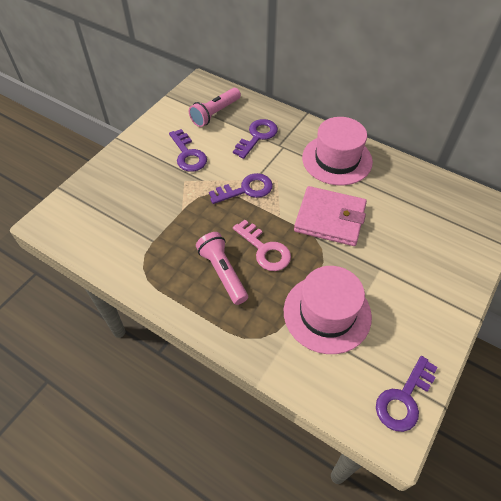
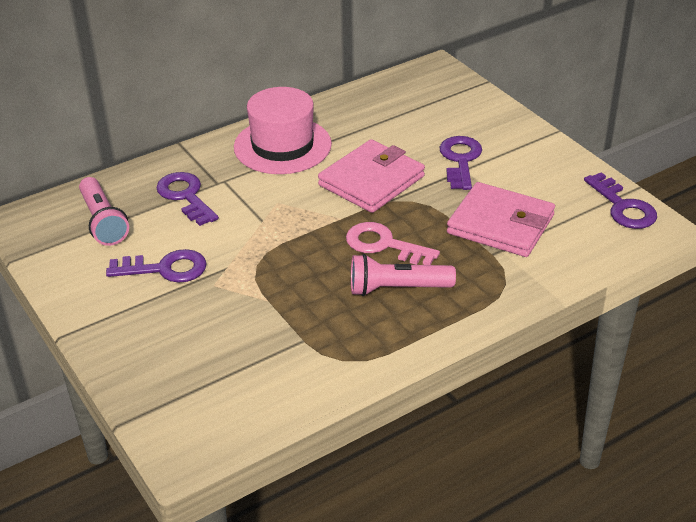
camera: 65 degrees left, 15 degrees down
purple key [209,173,273,204] -> purple key moved to [439,136,482,190]
pink key [233,220,291,271] -> pink key turned 135 degrees counterclockwise [346,222,440,265]
pink hat [284,266,372,354] -> pink wallet [447,182,555,257]

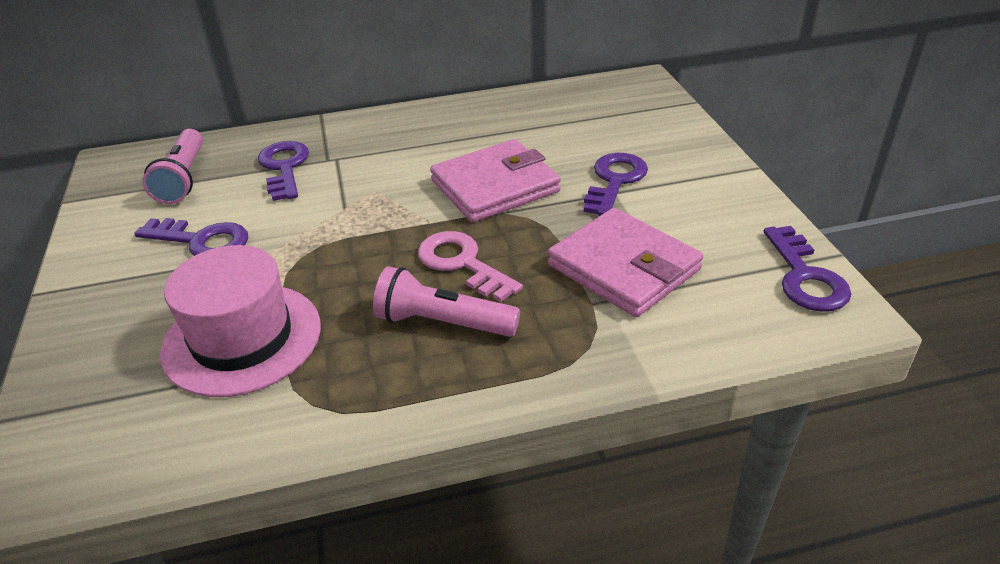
camera: 20 degrees right, 0 degrees up
pink hat [234,87,332,174] -> pink hat moved to [160,245,321,397]

